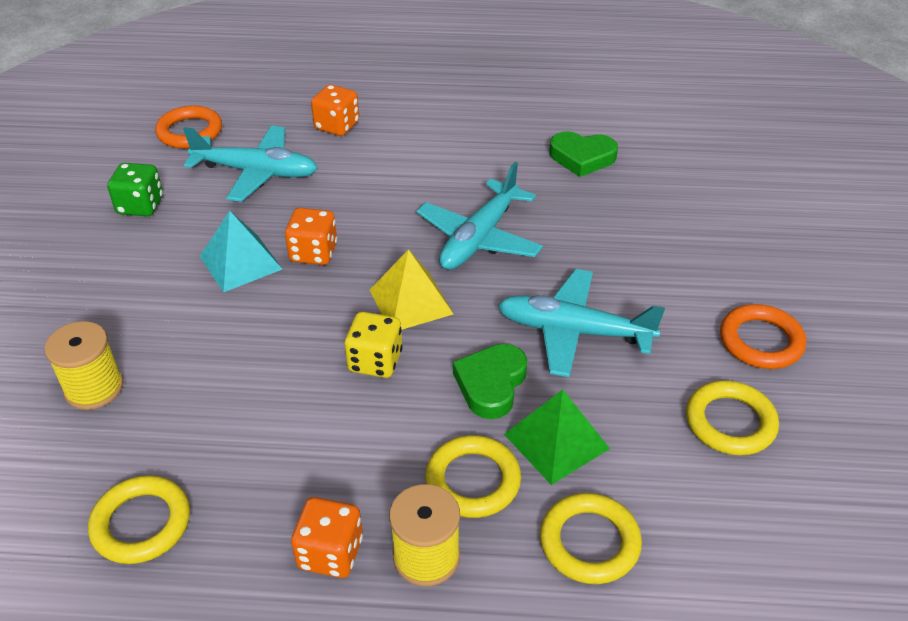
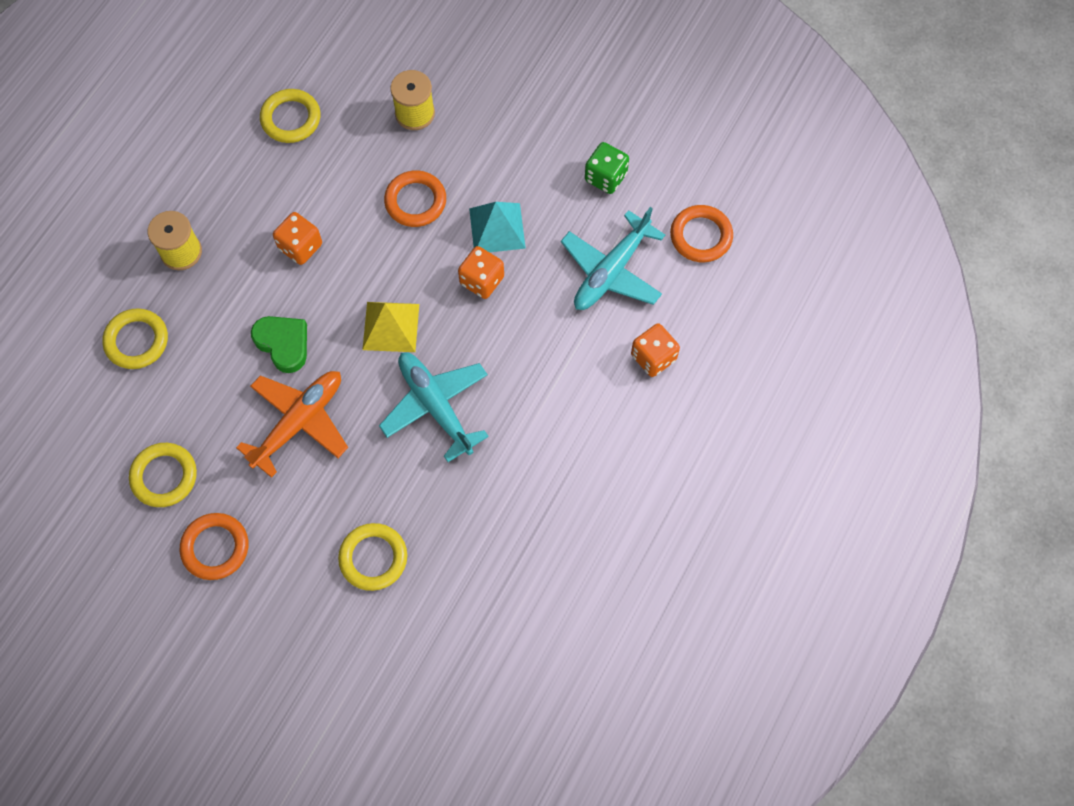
camera: 115 degrees right, 25 degrees up
orange dice [291,497,363,578] -> orange dice moved to [273,212,322,265]
yellow dice [345,312,403,378] -> none
yellow ring [425,435,521,518] -> yellow ring moved to [338,523,407,591]
turquoise plane [498,269,665,377] -> orange plane [236,371,348,478]
green pyramid [504,389,610,485] -> none
green heart [549,132,618,177] -> none
none -> orange ring [384,170,446,227]

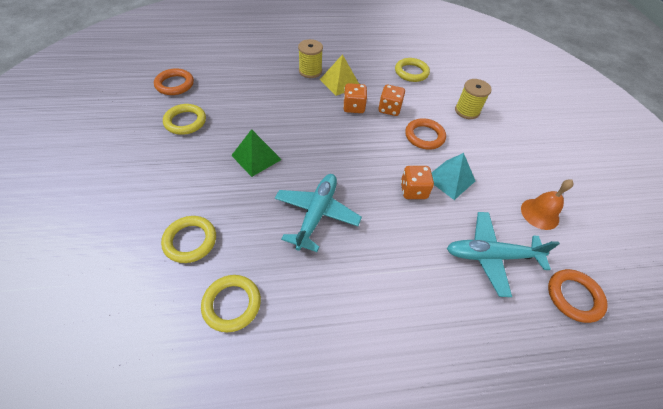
camera: 50 degrees right, 15 degrees down
yellow ring [102,308,168,369] -> yellow ring moved to [201,275,261,332]
orange ring [180,513,248,580] -> orange ring moved to [154,68,194,95]
orange plane [236,371,348,478] -> green pyramid [231,129,282,177]
green heart [251,316,307,373] -> none
yellow pyramid [362,302,419,352] -> yellow pyramid moved to [320,54,359,96]
green dice [585,142,629,194] -> orange bell [521,179,574,230]
orange dice [631,323,680,377] -> orange dice moved to [378,85,405,116]

